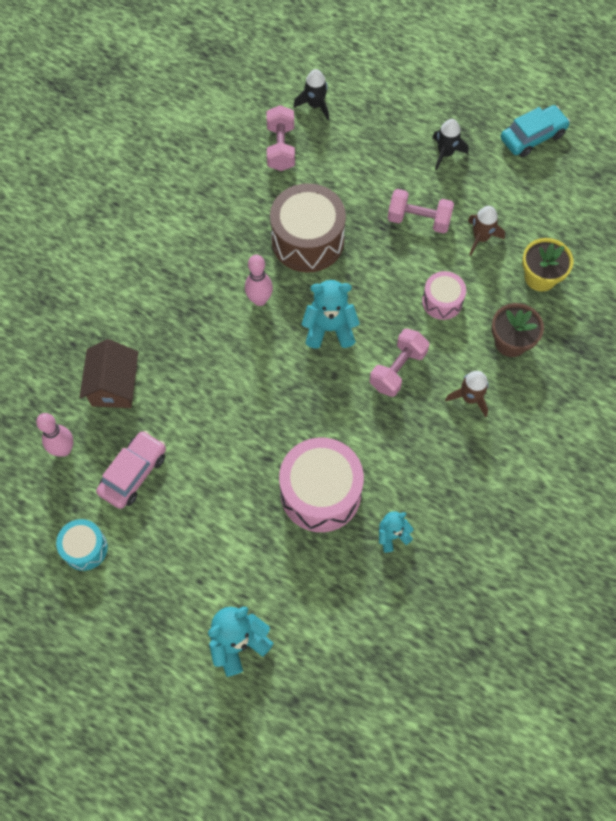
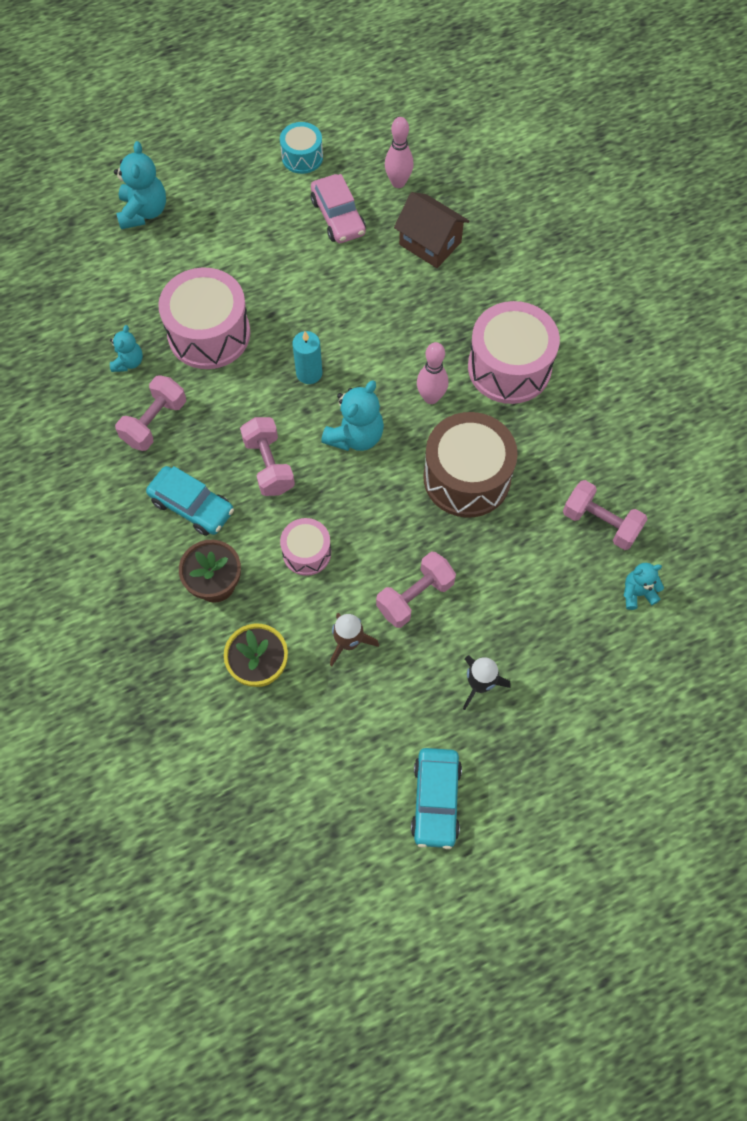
camera: 125 degrees right, 0 degrees up
black rocket [293,69,329,120] -> turquoise teddy bear [624,563,664,610]
brown rocket [445,371,489,417] -> turquoise car [146,466,234,536]
none -> pink dumbbell [115,375,186,451]
none -> turquoise candle [292,331,322,384]
none -> pink drum [468,301,560,404]

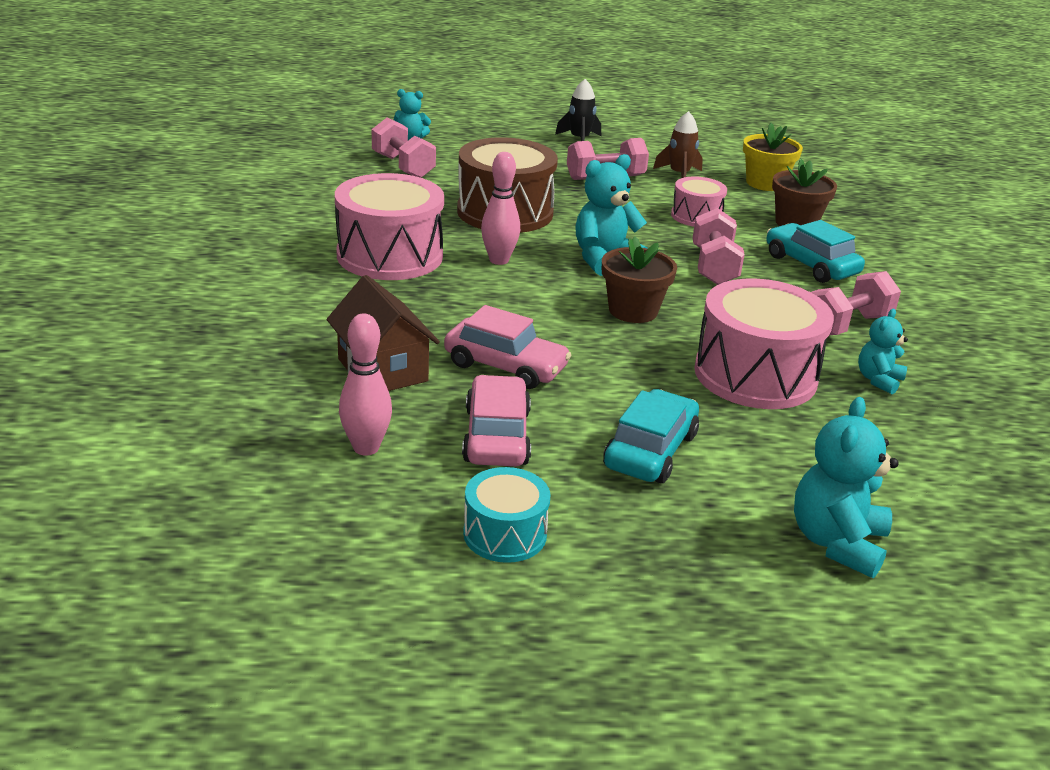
camera: 160 degrees left, 35 degrees down
turquoise candle [292,331,322,384] -> brown flower pot [602,237,677,323]
turquoise car [411,748,462,849] -> turquoise car moved to [603,389,699,483]
none -> pink car [444,305,571,389]

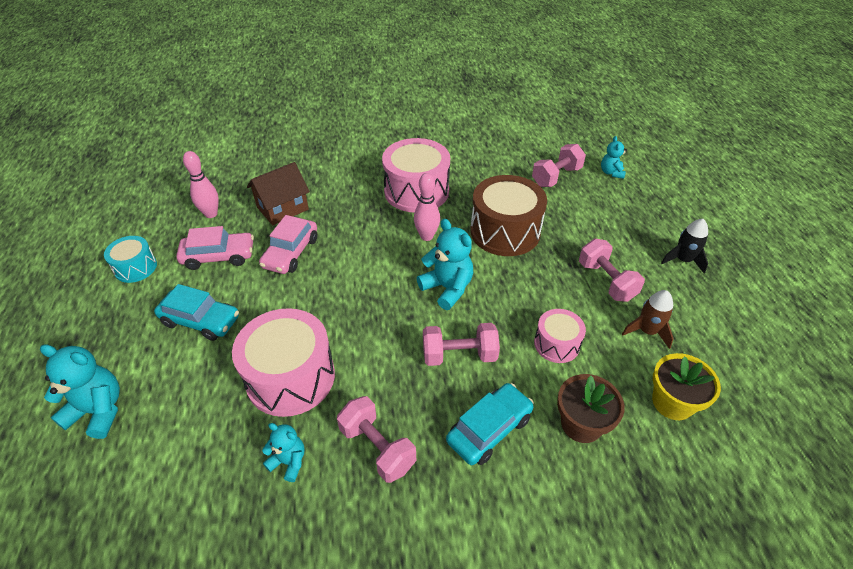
camera: 85 degrees right, 15 degrees up
brown flower pot [602,237,677,323] -> none

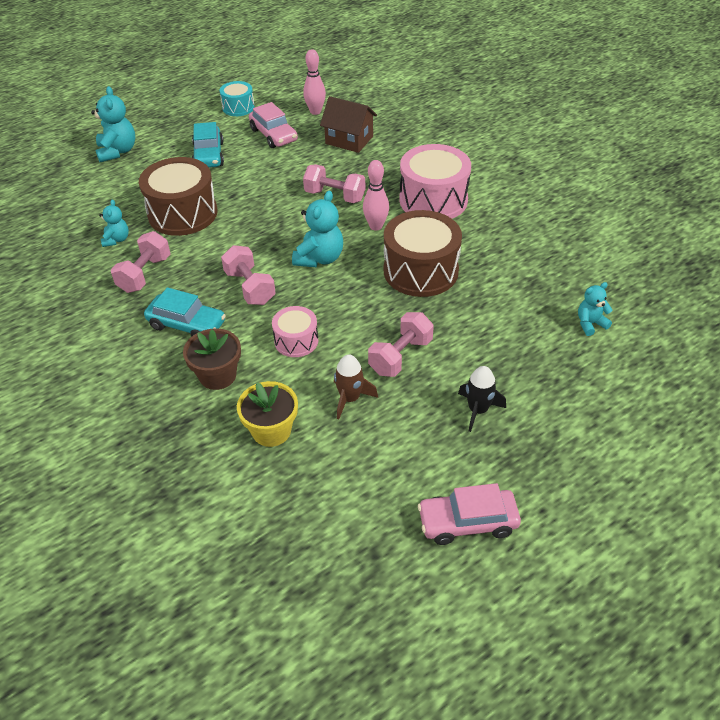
camera: 65 degrees right, 0 degrees up
pink drum [232,308,335,417] -> brown drum [139,157,218,236]
pink car [259,215,317,274] -> pink car moved to [418,483,521,545]
pink dumbbell [532,144,586,187] -> pink dumbbell moved to [303,164,365,203]

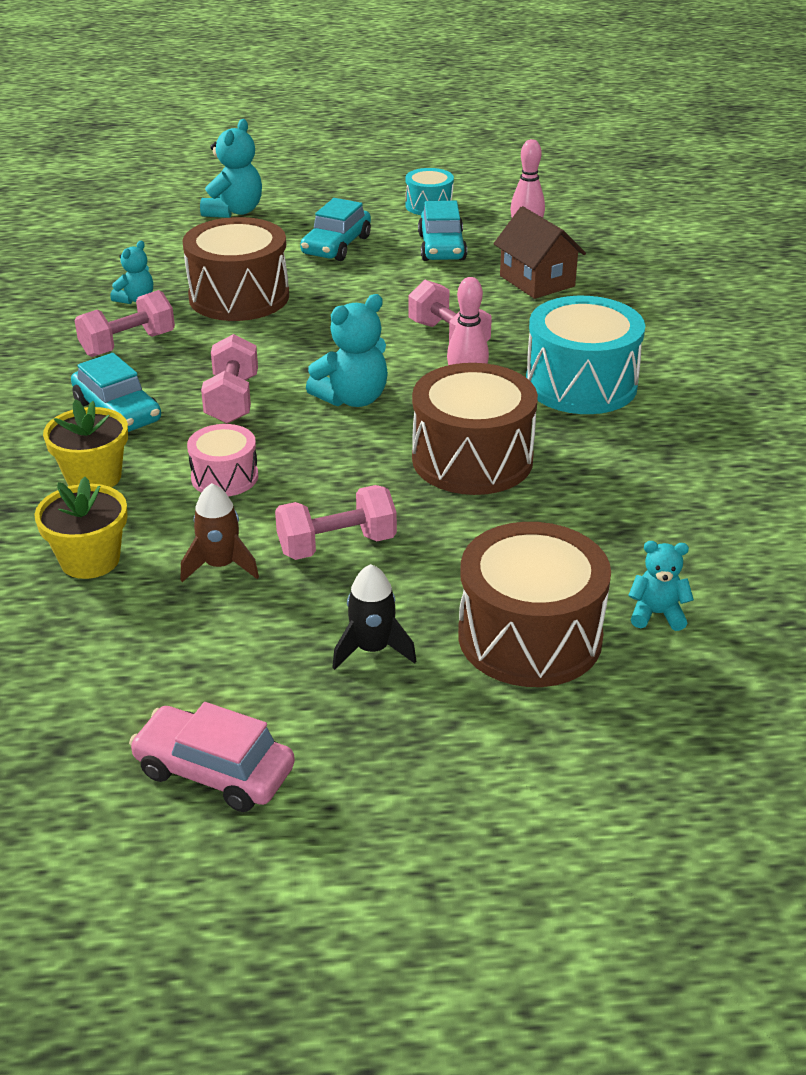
camera: 30 degrees right, 10 degrees down
brown flower pot [183,328,241,390] -> yellow flower pot [43,399,128,488]
pink car [249,102,298,148] -> turquoise car [418,201,467,261]
pink drum [399,144,471,219] -> turquoise drum [526,296,645,414]
none -> brown drum [458,522,611,687]

